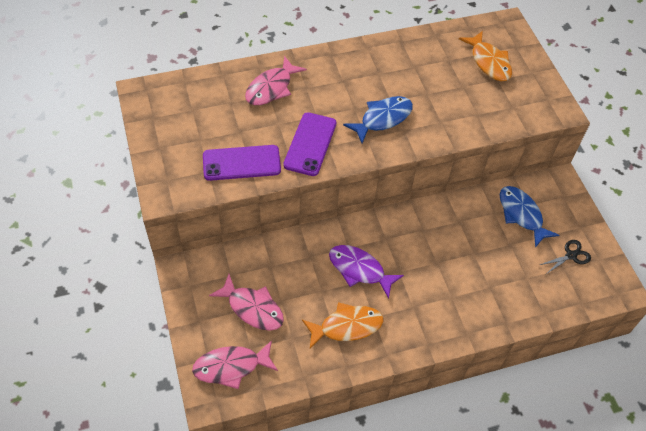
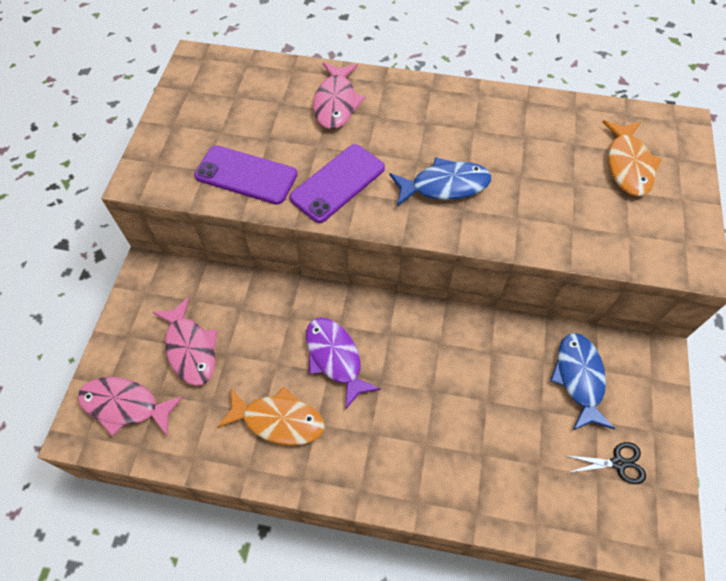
camera: 30 degrees right, 5 degrees up
pink fish [245,56,307,105] -> pink fish turned 60 degrees counterclockwise [313,62,365,129]

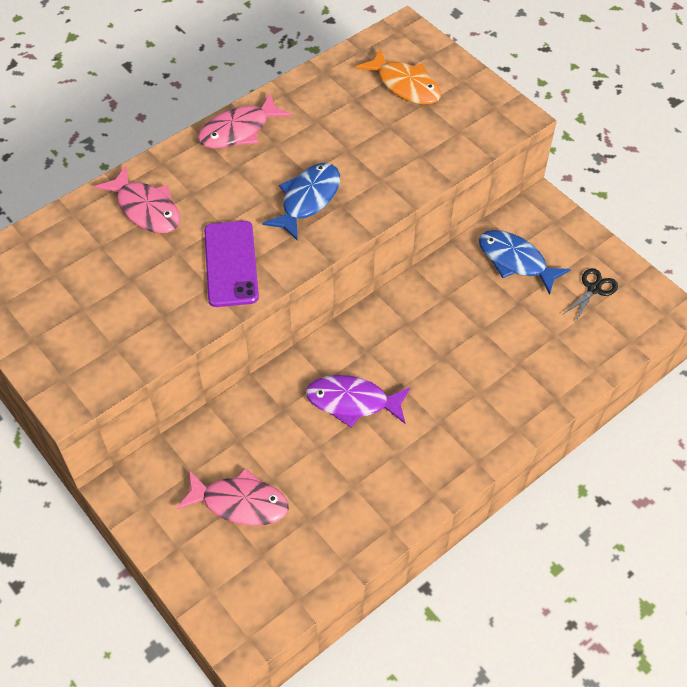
camera: 50 degrees left, 5 degrees down
pink fish [78,377,183,436] -> pink fish moved to [198,93,292,149]
purple phone [194,145,297,205] -> none
orange fish [217,386,324,445] -> none

